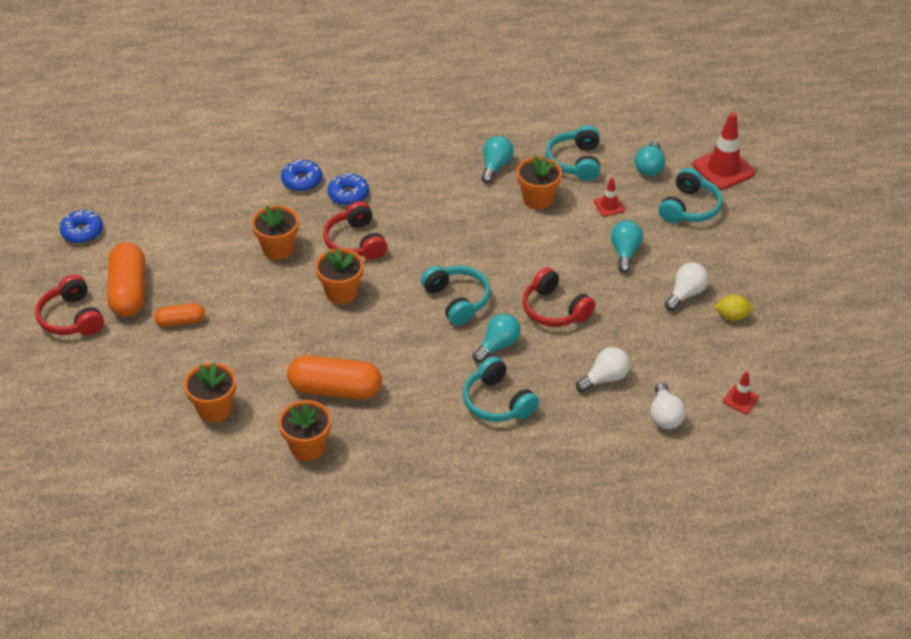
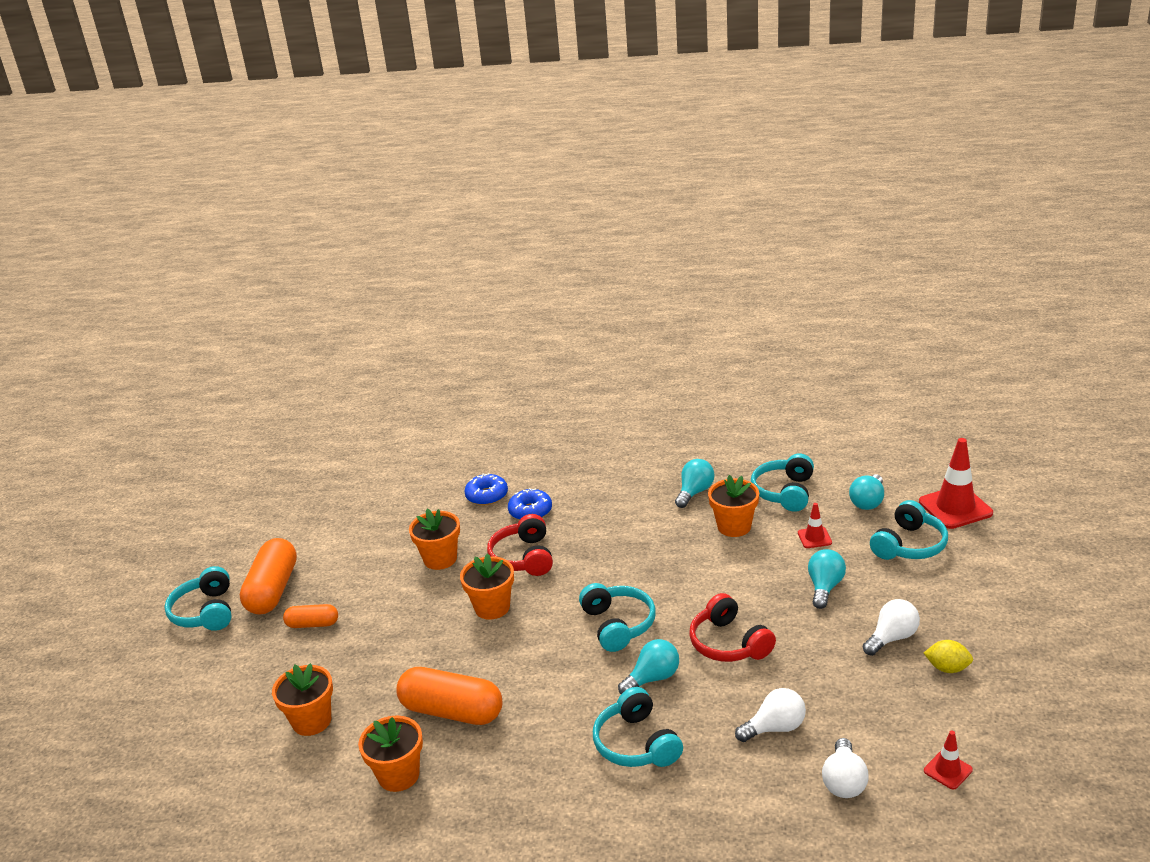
camera: 15 degrees right, 15 degrees down
red headphones [35,275,104,335] -> turquoise headphones [165,566,231,631]
blue donut [60,209,103,243] -> none

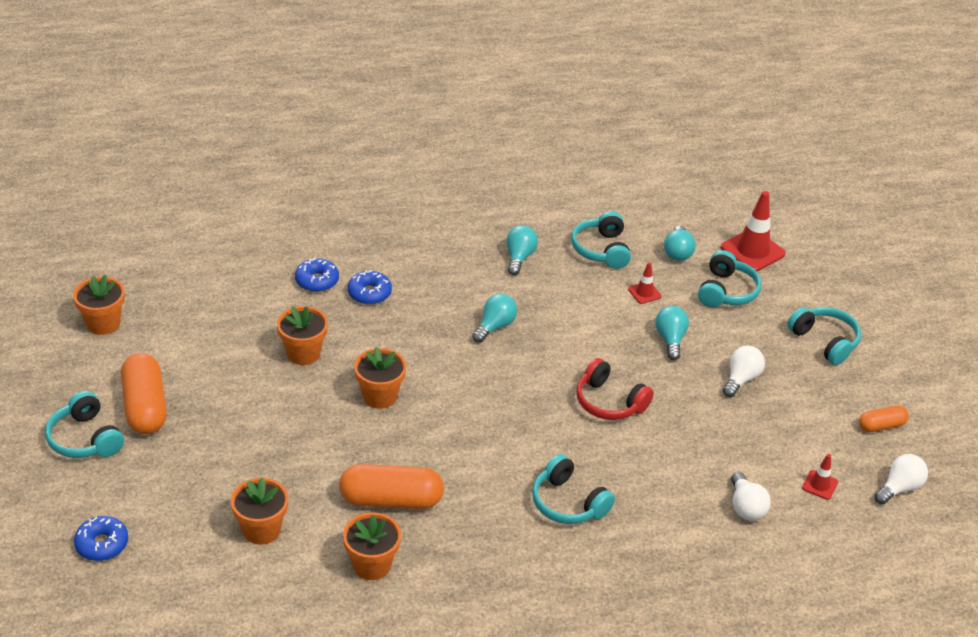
camera: 25 degrees left, 10 degrees up
orange capsule [283,604,338,628] -> orange capsule moved to [859,405,909,432]
red headphones [487,514,553,576] -> none
turquoise headphones [579,583,656,652] -> turquoise headphones moved to [787,307,861,365]
turquoise light bulb [618,639,679,694] -> turquoise light bulb moved to [472,294,517,343]
orange flower pot [708,475,759,537] -> orange flower pot moved to [73,275,125,335]
white light bulb [735,688,806,742] -> white light bulb moved to [874,454,928,505]
yellow lemon [924,640,973,673] -> none
none -> blue donut [74,516,128,561]

